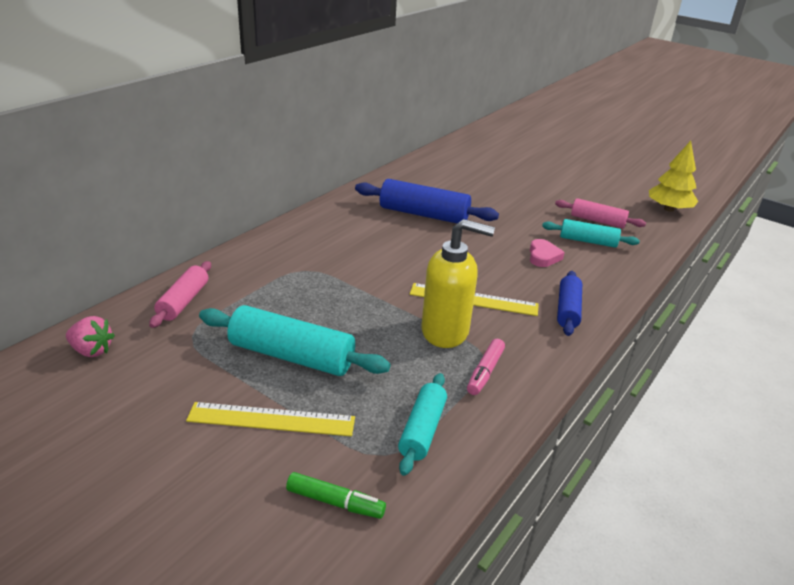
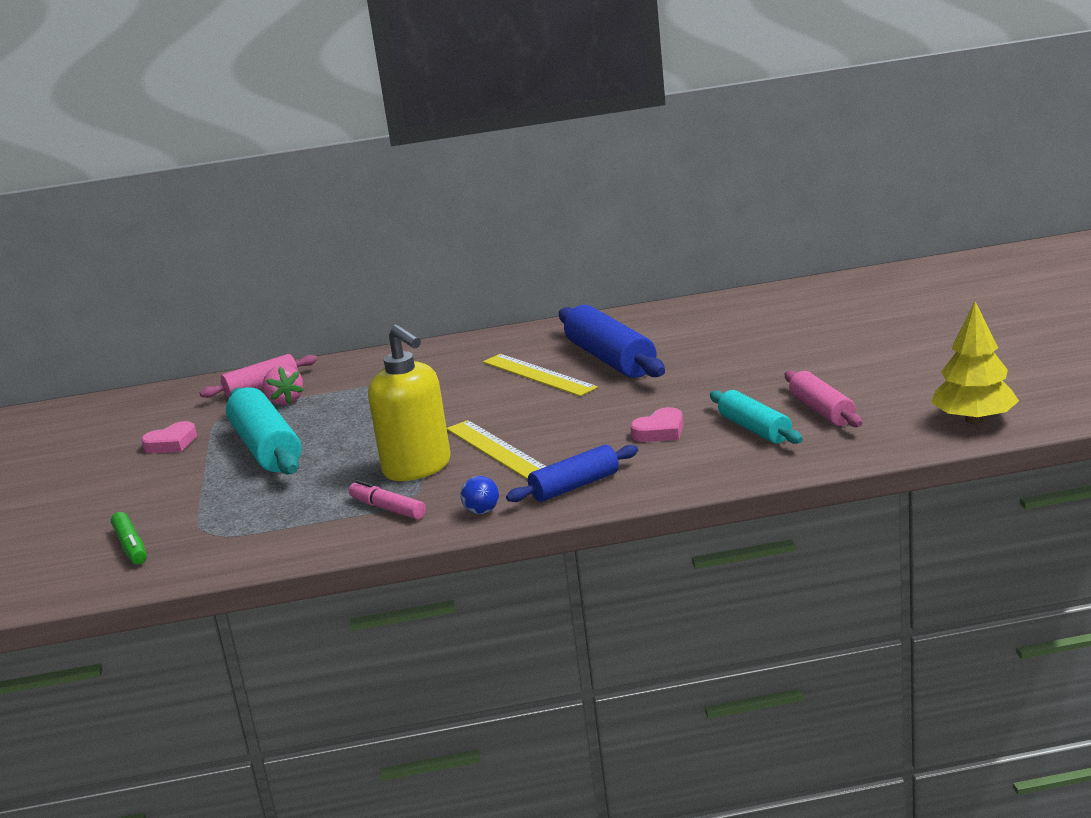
camera: 50 degrees right, 10 degrees down
pink strawberry [66,316,115,357] -> pink strawberry moved to [263,365,304,405]
yellow ruler [186,402,355,436] -> yellow ruler moved to [483,354,598,396]
turquoise rolling pin [398,373,447,476] -> none
pink marker [467,339,505,395] -> pink marker turned 60 degrees clockwise [349,480,426,519]
none -> pink heart [141,421,197,453]
none -> blue ball [461,476,499,514]

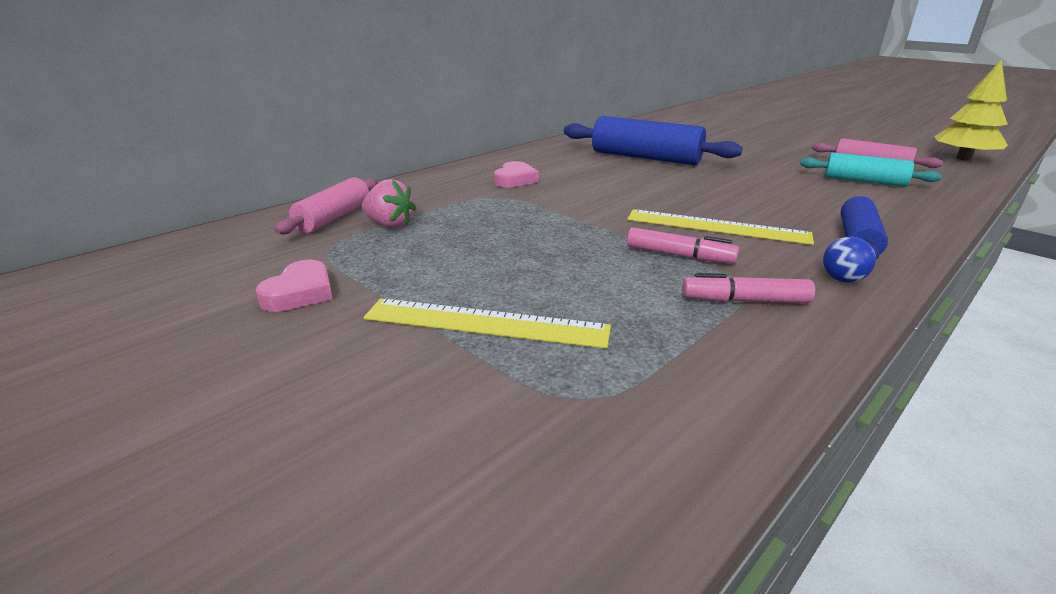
camera: 40 degrees left, 5 degrees up
green marker [111,512,147,565] -> none
turquoise rolling pin [226,387,302,474] -> none
yellow soap dispenser [368,324,451,481] -> pink marker [627,228,739,264]
yellow ruler [483,354,598,396] -> yellow ruler moved to [363,298,611,349]
pink heart [630,407,683,442] -> pink heart moved to [494,161,539,187]

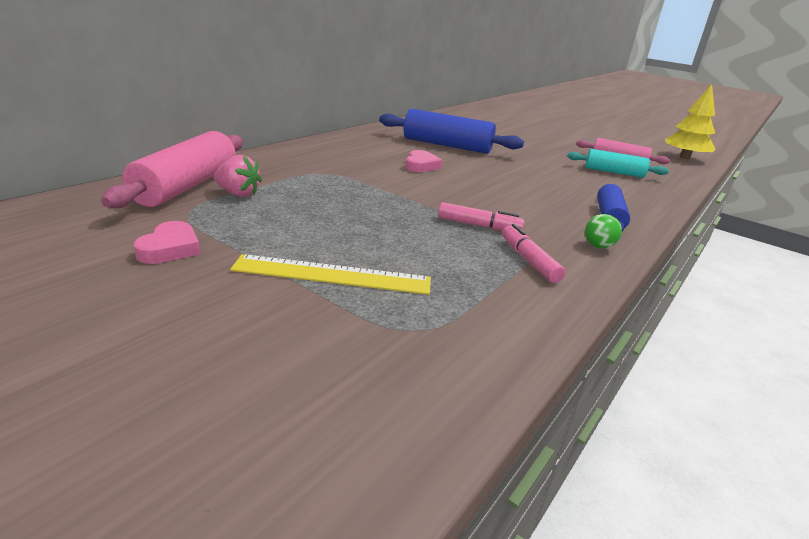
camera: 10 degrees left, 0 degrees up
pink rolling pin [274,177,378,234] -> pink rolling pin [101,131,243,208], size x1.62
pink heart [494,161,539,187] -> pink heart moved to [406,150,442,172]
yellow ruler [627,209,814,245] -> none
pink marker [682,273,815,303] -> pink marker turned 75 degrees clockwise [502,224,566,283]
blue ball [823,237,876,283] -> green ball [585,214,622,248]

